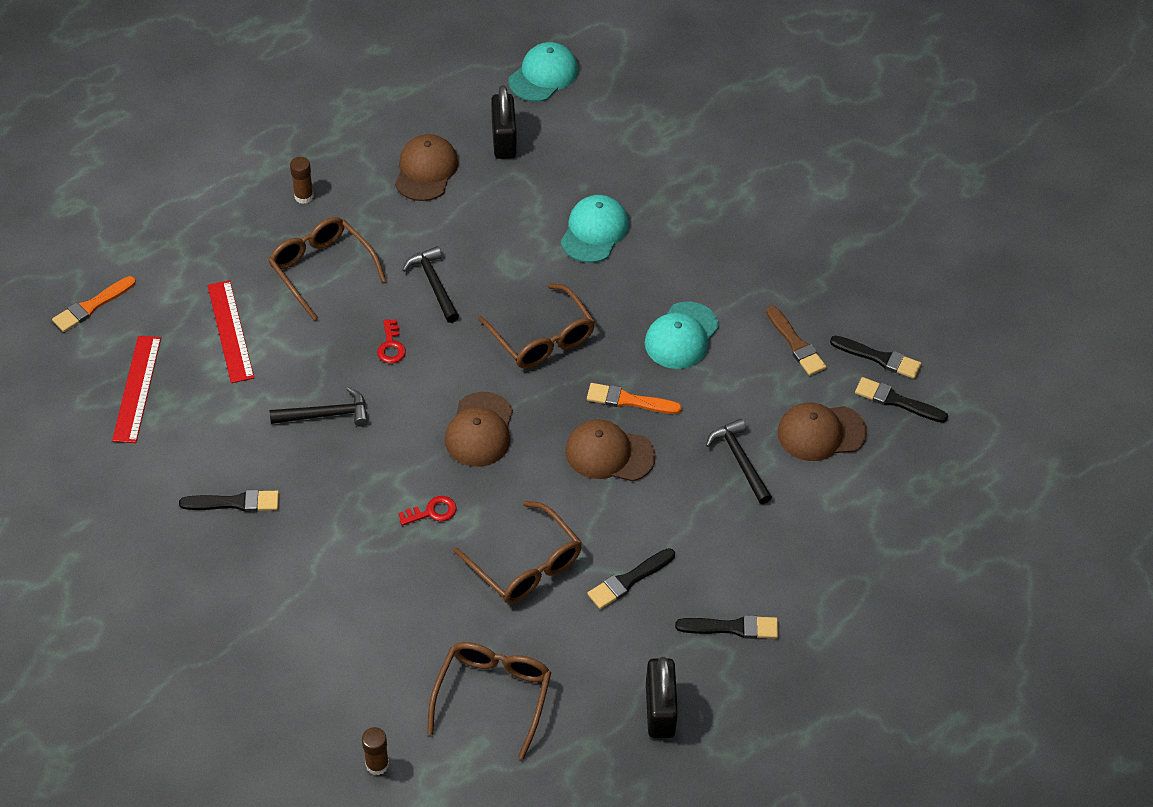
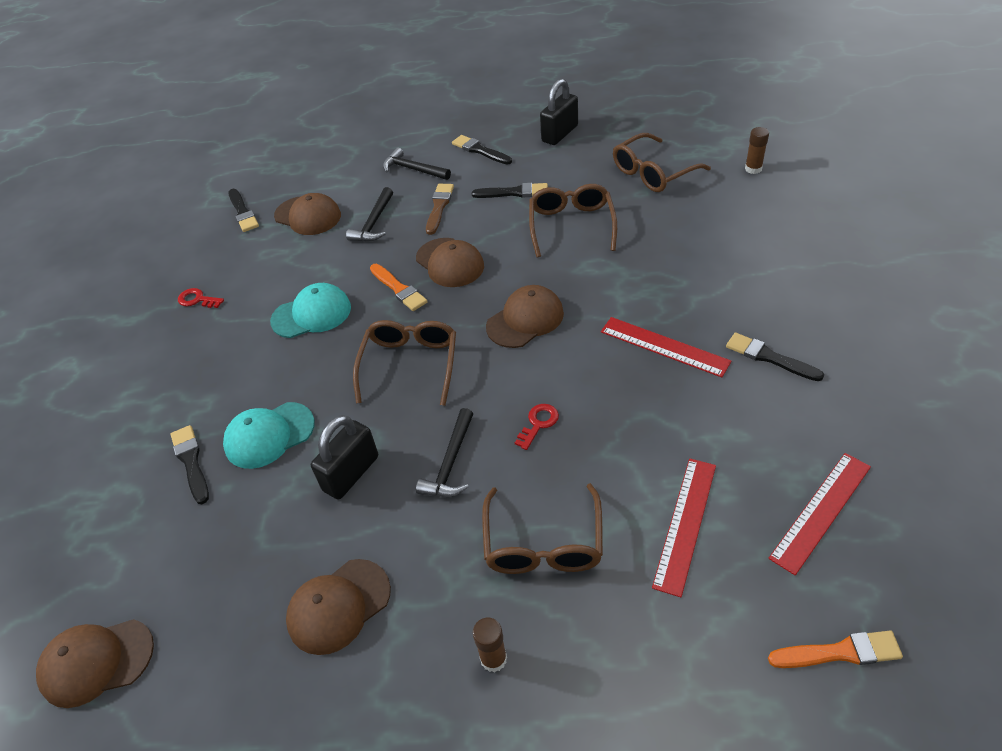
camera: 135 degrees left, 5 degrees down
black hammer [270,387,368,427] -> black hammer moved to [383,147,451,180]
red key [398,496,457,526] -> red key moved to [178,288,224,308]
black padlock [491,85,517,159] -> black padlock moved to [311,415,378,500]
turquoise cap [508,42,578,102] -> brown cap [36,619,154,708]
brown brush [766,306,826,375] -> brown brush moved to [426,184,454,235]
black brush [830,336,921,379] -> black brush moved to [170,425,209,504]
none -> red ruler [601,317,732,377]

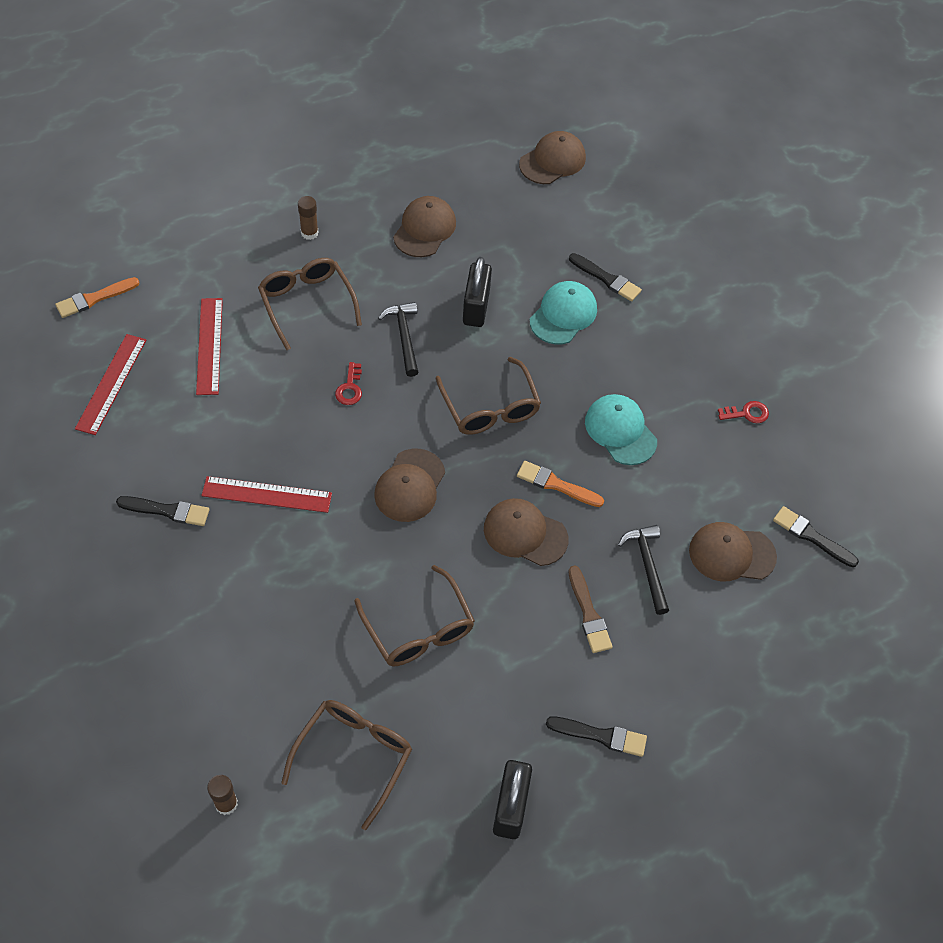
camera: 145 degrees right, 10 degrees up
turquoise cap [270,283,351,338] -> turquoise cap turned 105 degrees clockwise [585,394,657,465]
black hammer [383,147,451,180] -> none
black brush [472,183,548,198] -> none

